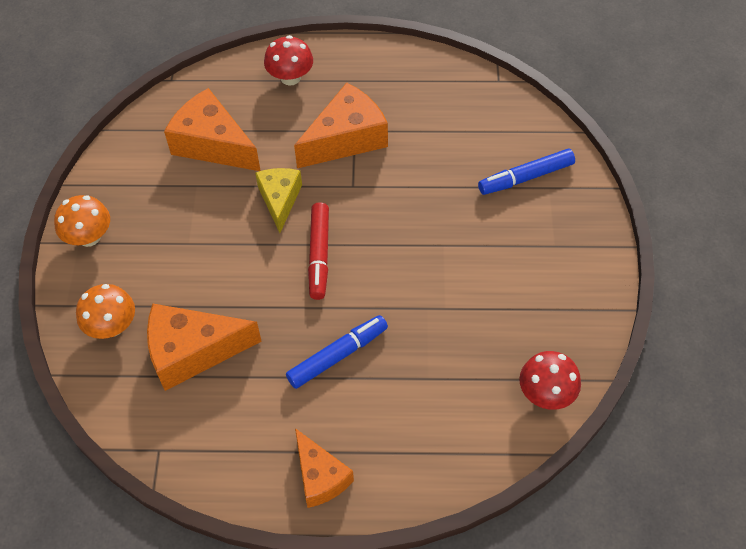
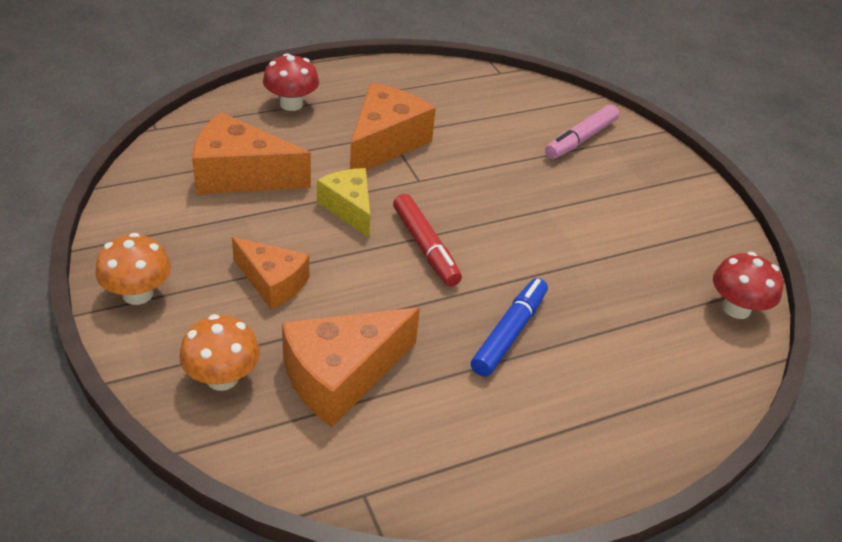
camera: 30 degrees left, 15 degrees down
orange cheese [295,428,354,508] -> orange cheese moved to [232,237,309,309]
blue marker [478,149,575,195] -> pink marker [545,104,619,159]

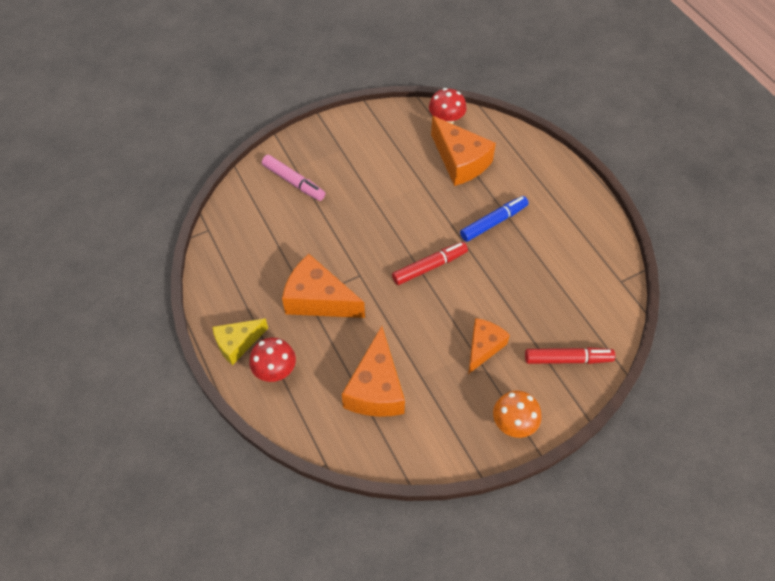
camera: 90 degrees left, 15 degrees up
orange mushroom [179,314,260,391] -> red marker [525,347,615,364]
orange cheese [282,307,420,427] -> orange cheese moved to [431,116,496,186]
yellow cheese [317,168,370,238] -> yellow cheese moved to [212,318,268,365]
blue marker [471,278,548,377] -> blue marker turned 120 degrees clockwise [460,196,529,242]

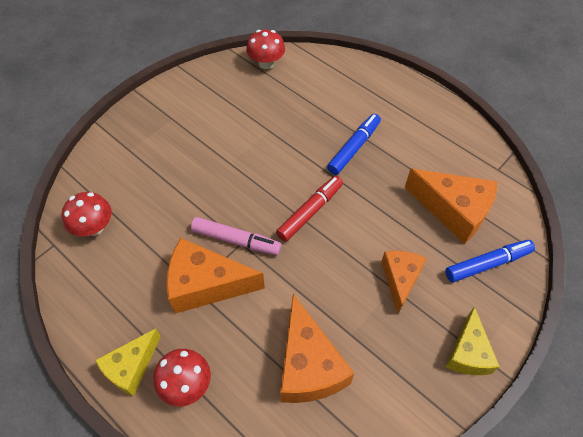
camera: 20 degrees left, 0 degrees up
pink marker [262,155,325,201] -> pink marker moved to [191,217,281,255]
orange cheese [431,116,496,186] -> orange cheese moved to [405,169,497,244]
orange mushroom [493,391,542,438] -> yellow cheese [446,306,499,375]
red marker [525,347,615,364] -> blue marker [445,240,535,283]
none -> red mushroom [62,192,112,236]

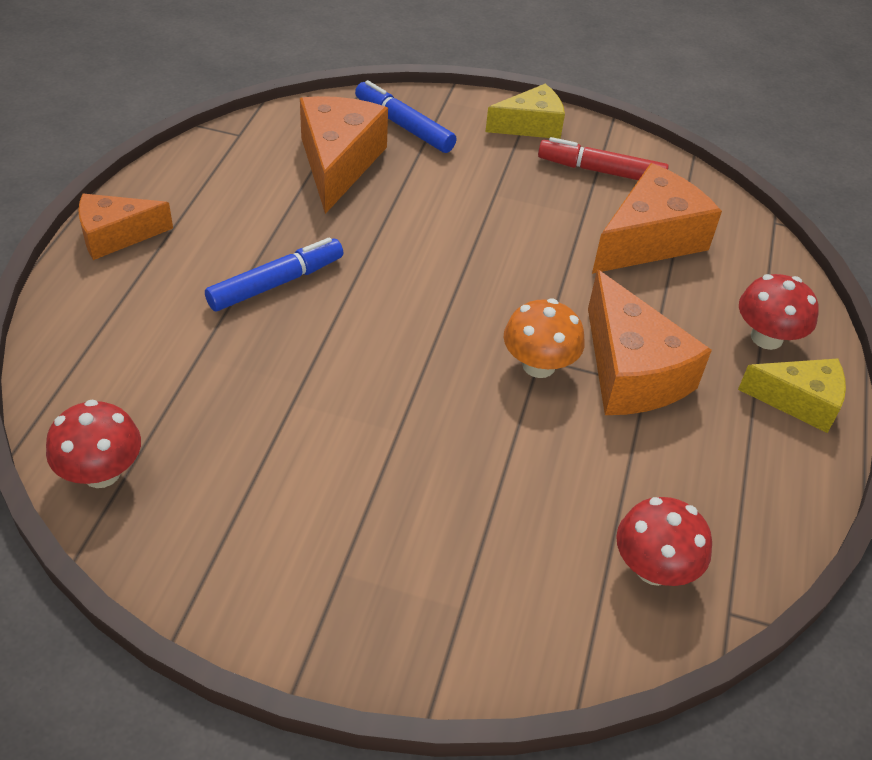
camera: 120 degrees left, 10 degrees down
pink marker [191,217,281,255] -> orange mushroom [504,299,585,378]
red marker [276,176,343,242] -> red marker moved to [538,137,669,180]
blue marker [327,114,381,175] -> blue marker turned 135 degrees clockwise [205,237,343,311]
orange cheese [381,251,427,314] -> orange cheese moved to [78,194,173,260]

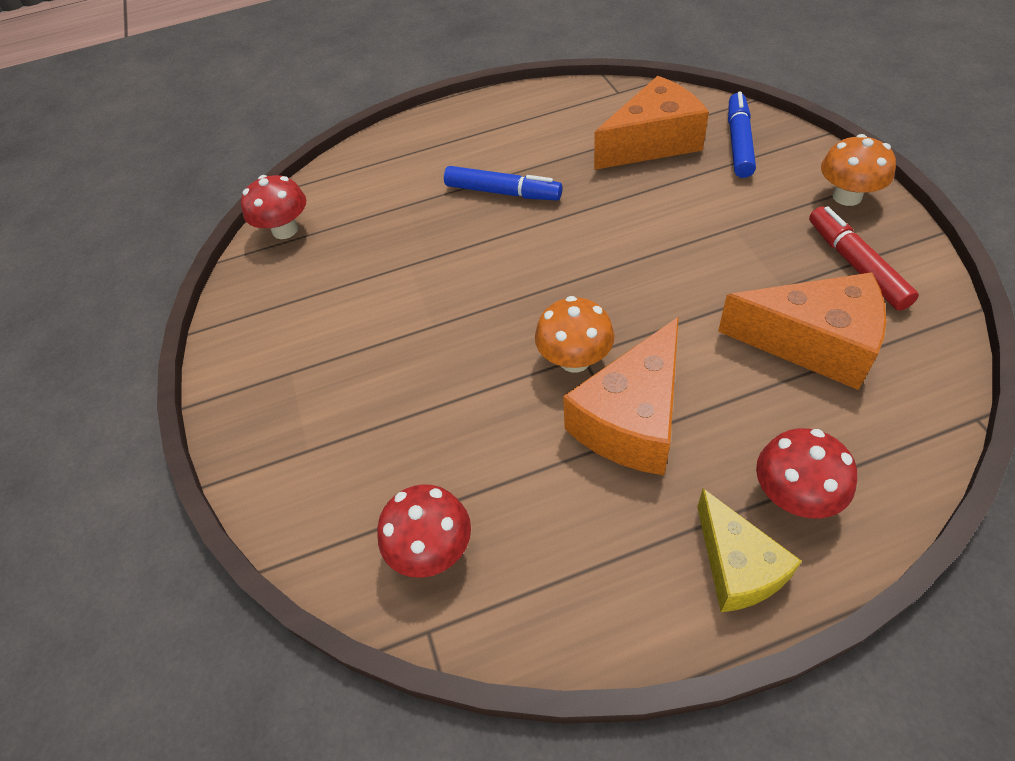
camera: 65 degrees right, 5 degrees up
orange cheese [78,194,173,260] -> none
yellow cheese [485,84,565,139] -> orange mushroom [821,134,896,206]

